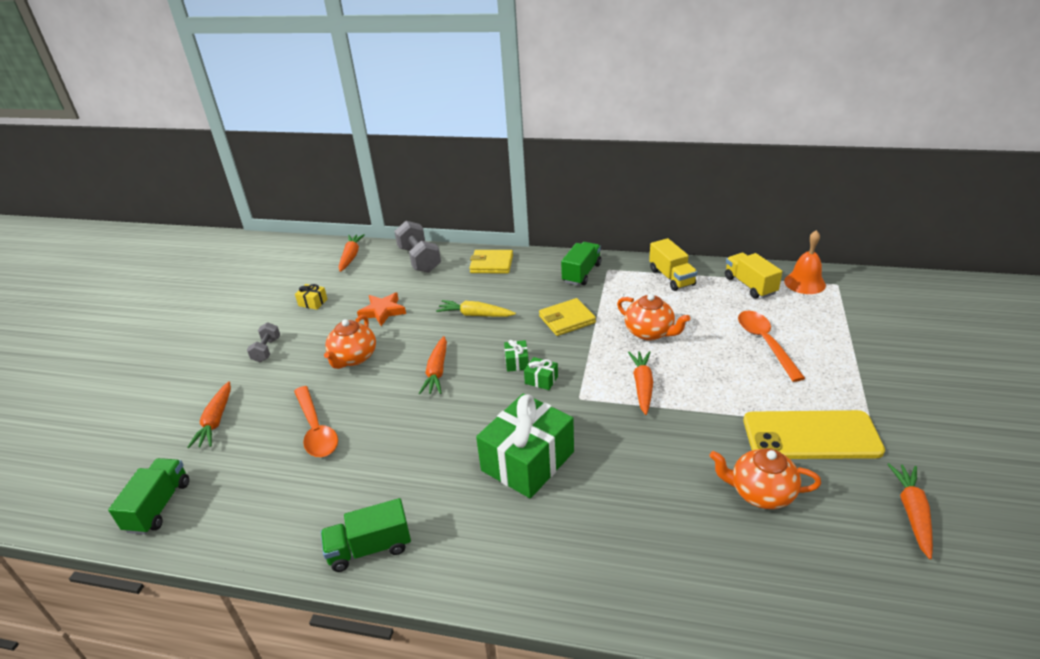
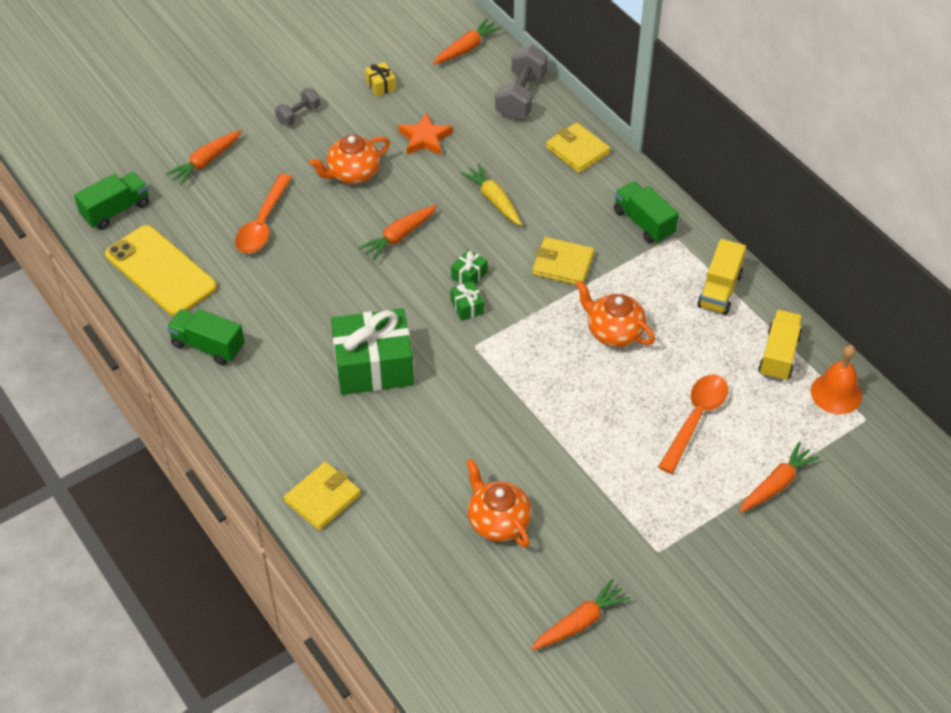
camera: 40 degrees right, 15 degrees up
green truck [561,242,601,285] -> green truck turned 105 degrees counterclockwise [614,181,679,243]
orange teapot [617,294,690,341] -> orange teapot turned 135 degrees clockwise [576,280,655,347]
orange carrot [628,351,653,415] -> orange carrot moved to [739,442,820,513]
yellow phone [743,410,885,459] -> yellow phone moved to [105,225,217,316]
none -> yellow wallet [284,462,361,531]

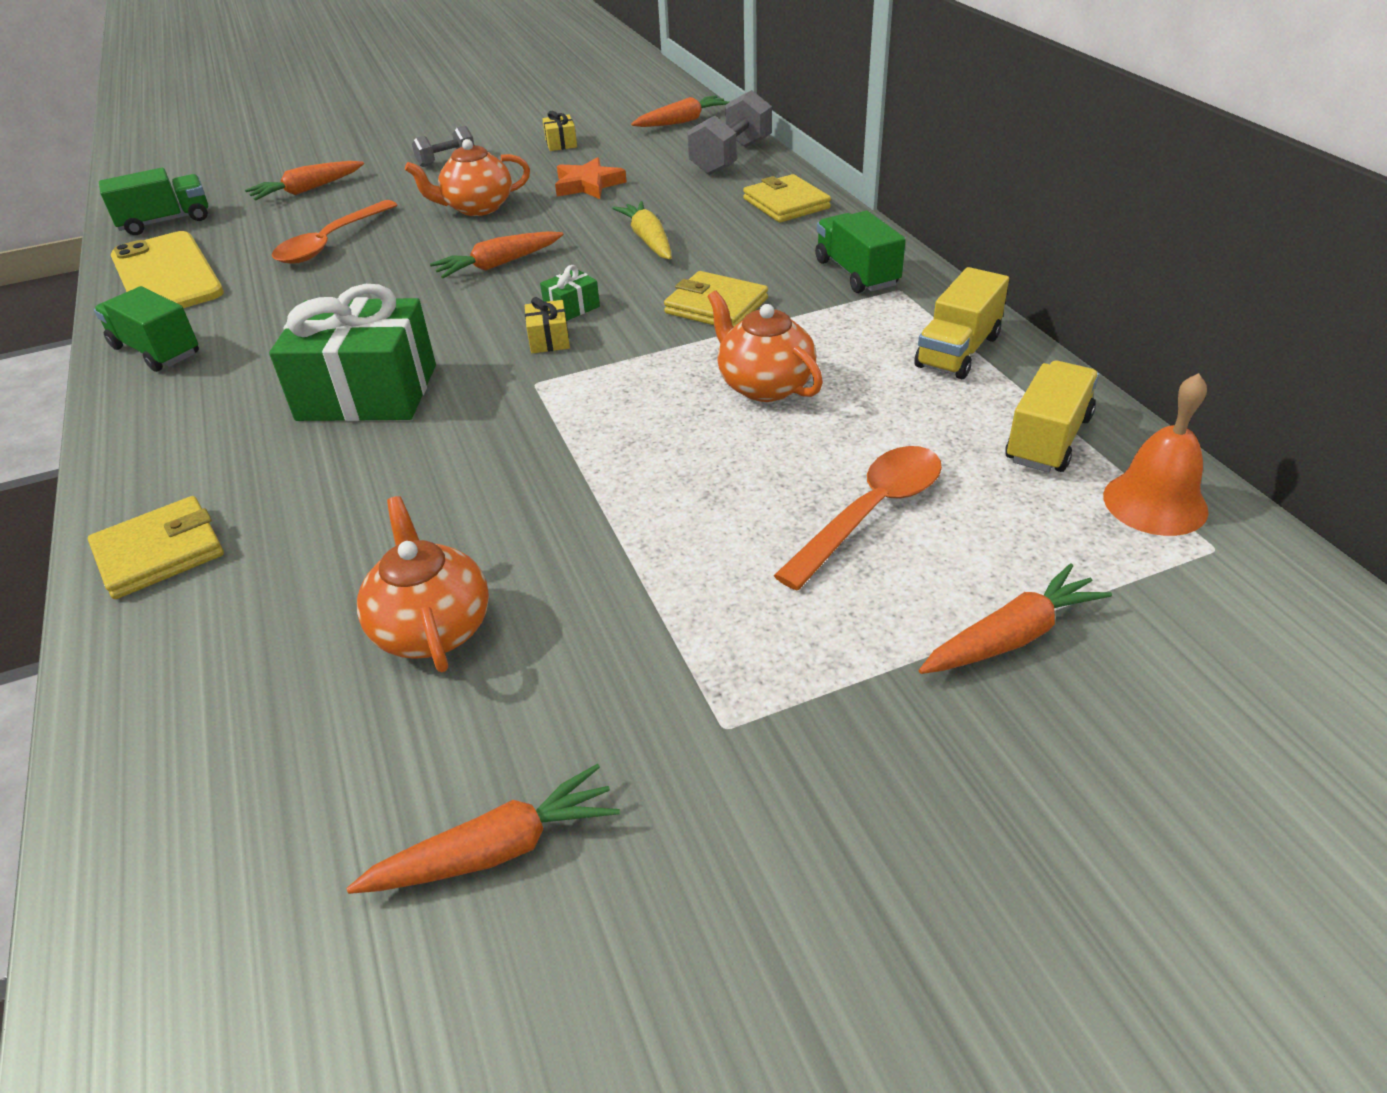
camera: 15 degrees right, 10 degrees down
green gift [450,281,484,321] -> yellow gift [525,297,570,353]

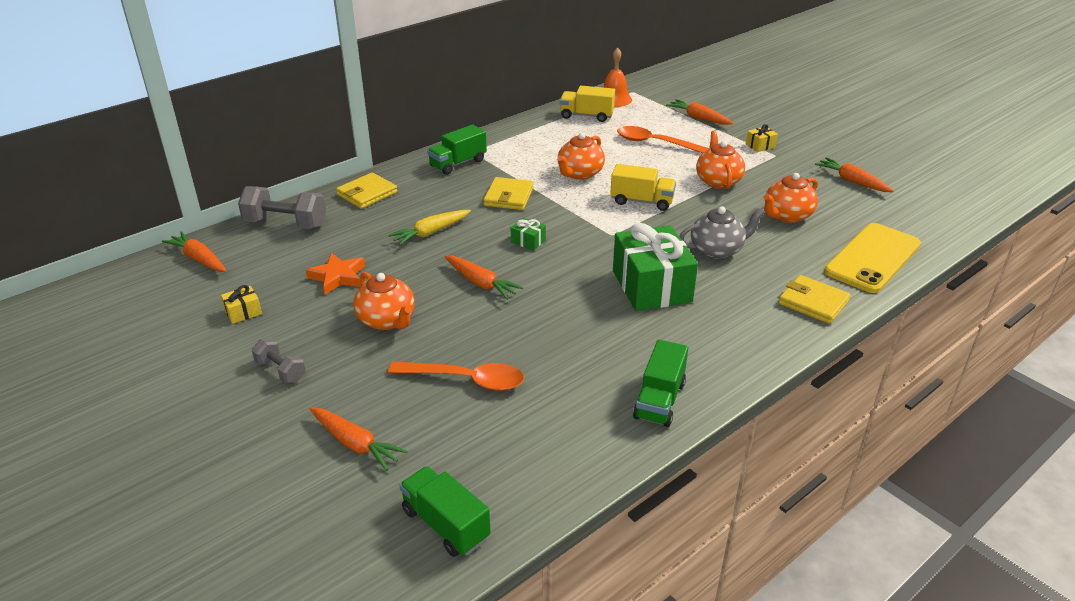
camera: 110 degrees left, 5 degrees down
yellow phone [111,231,224,308] -> yellow phone moved to [824,223,921,293]
yellow gift [525,297,570,353] -> yellow gift moved to [746,124,778,152]
yellow truck [914,267,1009,379] -> yellow truck moved to [610,164,676,211]
none -> grey teapot [679,206,765,259]
none -> orange teapot [696,131,745,189]

